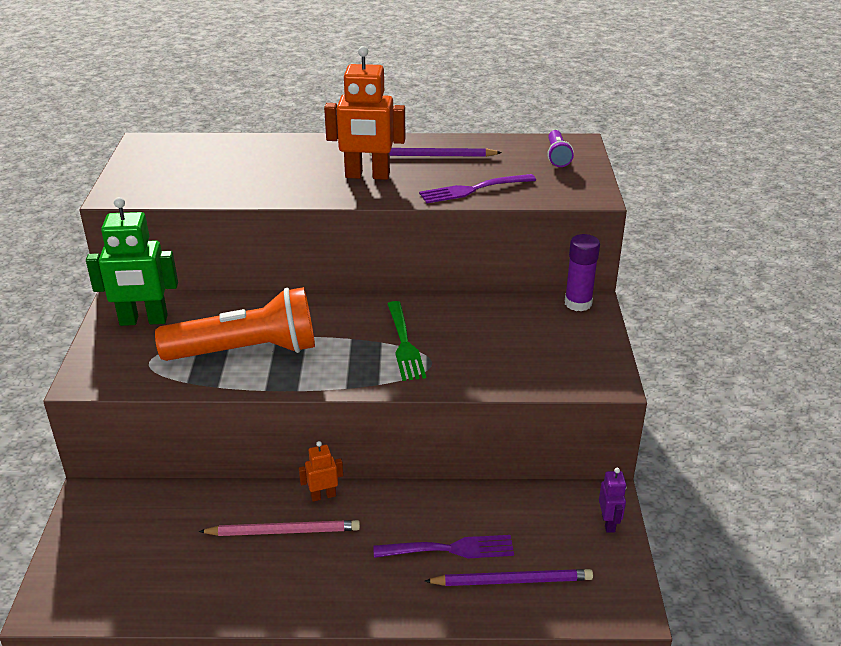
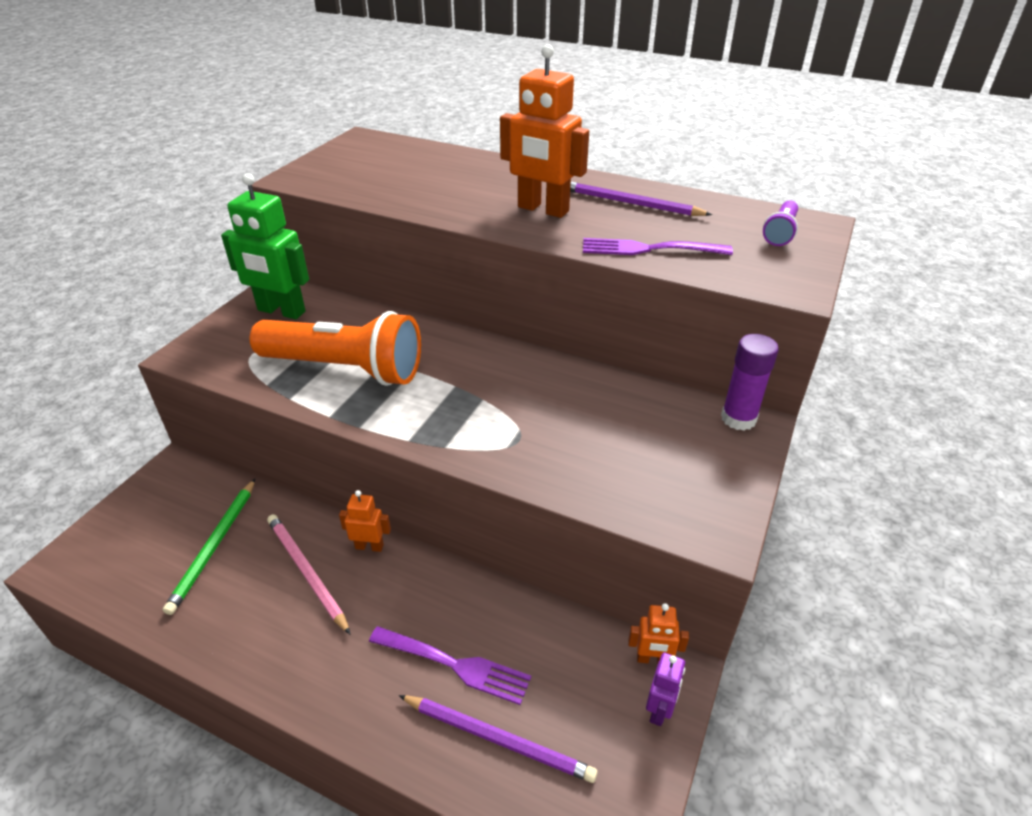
camera: 25 degrees right, 5 degrees up
pink pencil [199,520,360,536] -> pink pencil turned 150 degrees counterclockwise [267,514,350,634]
green fork [388,301,426,381] -> none
none -> green pencil [163,479,255,615]
none -> orange robot [628,603,689,664]

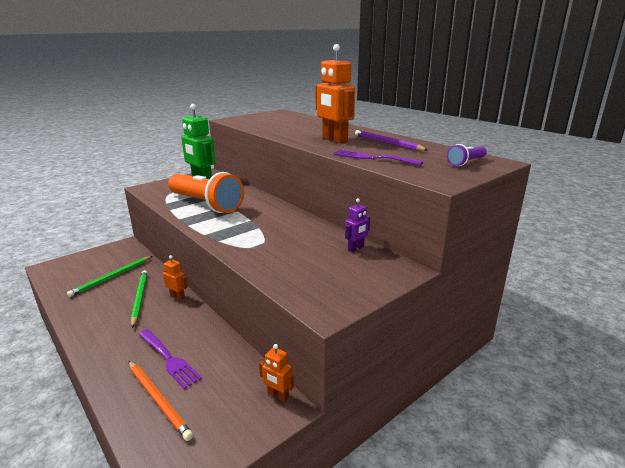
camera: 25 degrees right, 15 degrees down
pink pencil [267,514,350,634] -> green pencil [131,270,148,328]
purple pencil [399,695,598,783] -> orange pencil [129,361,193,441]
purple robot [646,652,685,726] -> purple robot moved to [345,198,370,252]
purple glue stick [721,334,779,431] -> none

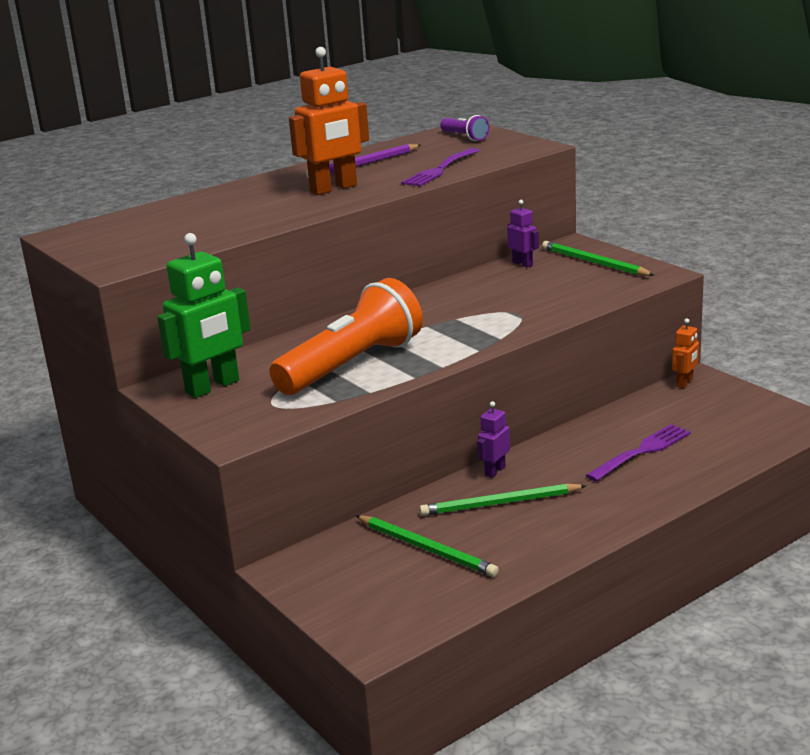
camera: 85 degrees left, 0 degrees up
orange pencil [129,361,193,441] -> none
orange robot [163,255,187,300] -> purple robot [477,401,510,478]
none -> green pencil [542,241,654,276]

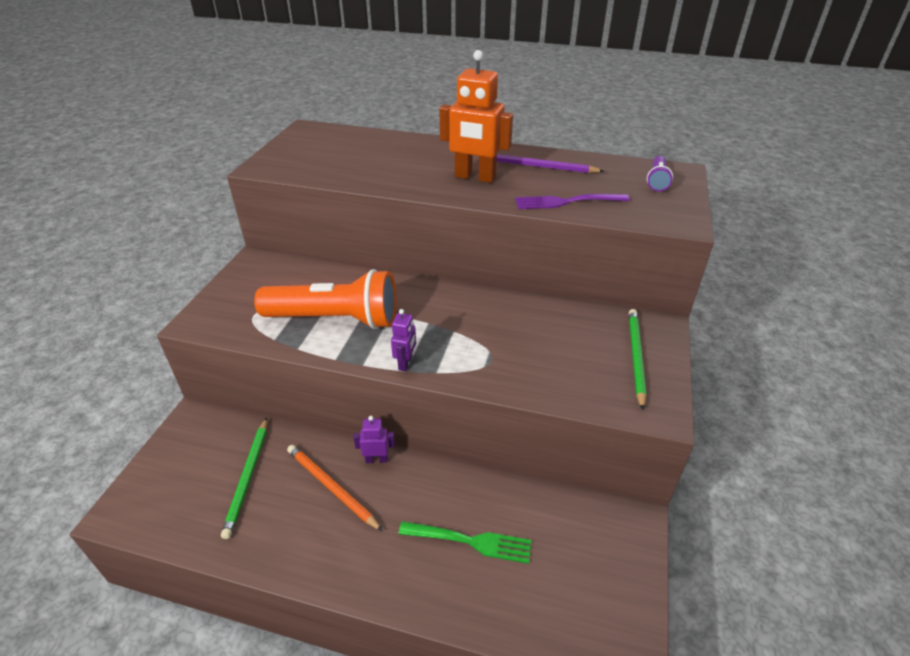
camera: 50 degrees right, 15 degrees up
green robot [157,233,251,398] -> none
green pencil [419,483,587,516] -> orange pencil [287,445,382,531]
purple robot [507,200,539,268] -> purple robot moved to [391,309,416,371]
purple fork [586,424,691,482] -> green fork [399,521,532,564]
orange robot [672,318,699,388] -> none

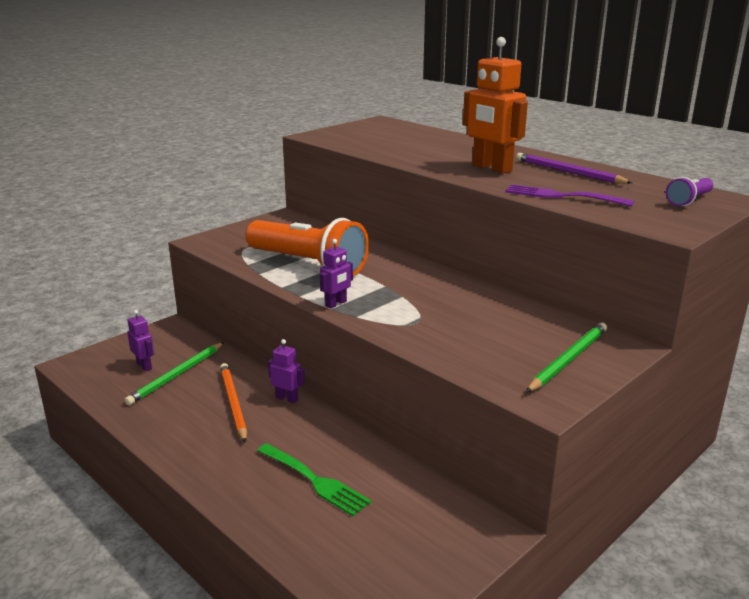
camera: 30 degrees right, 15 degrees down
none -> purple robot [127,310,154,371]

